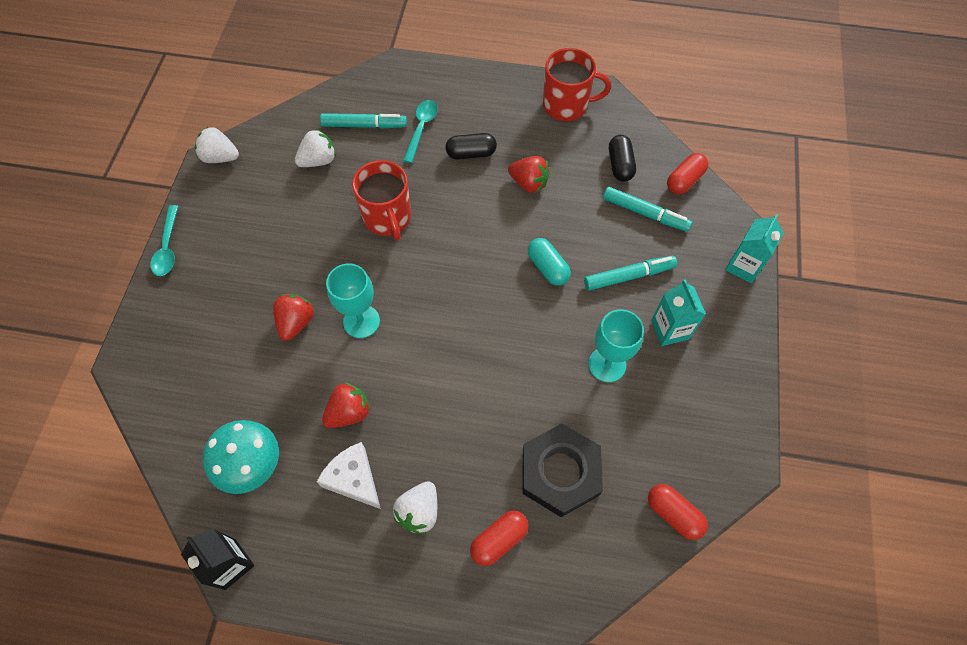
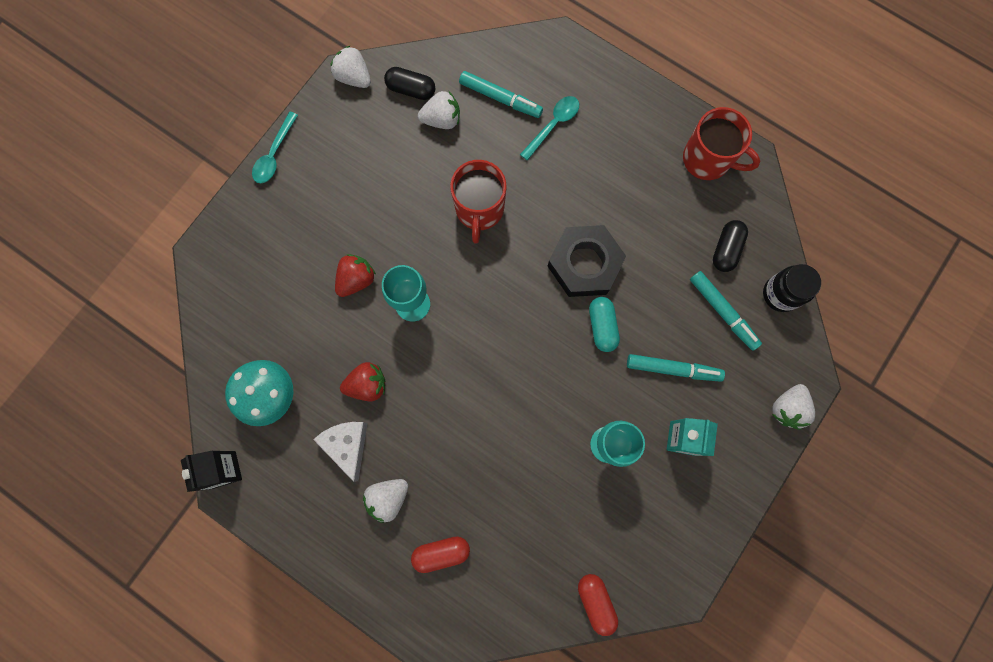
camera: 25 degrees right, 15 degrees up
black capsule [445,133,497,160] -> black capsule moved to [384,67,435,100]
red strawberry [508,156,550,193] -> none
black nut [522,424,603,517] -> black nut moved to [548,225,626,297]
red capsule [667,153,708,194] -> black jar [763,264,821,312]
turquoise carton [725,214,784,283] -> white strawberry [772,384,815,430]

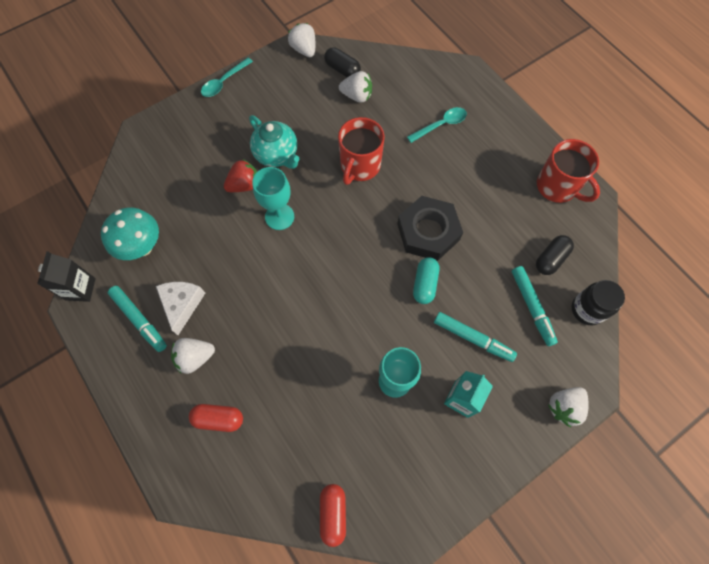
camera: 20 degrees right, 10 degrees down
red strawberry [340,362,385,401] -> none
turquoise marker [459,71,543,118] -> turquoise marker moved to [108,286,167,352]
none -> turquoise teapot [249,115,299,169]

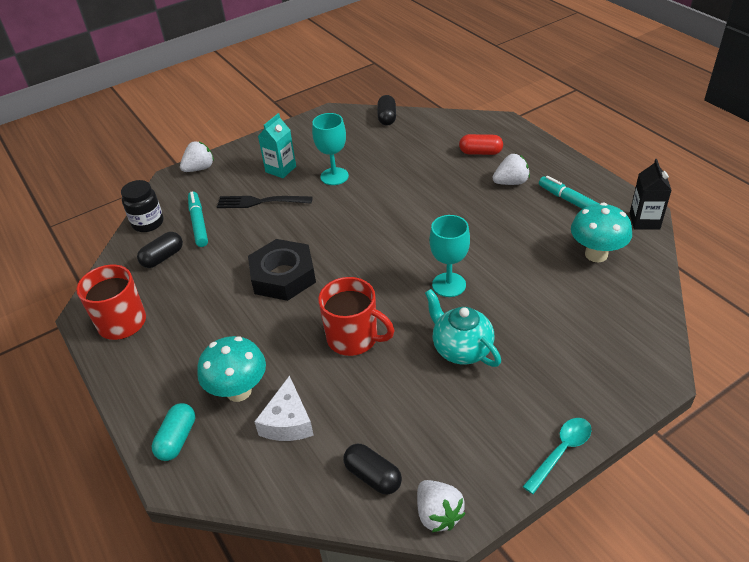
camera: 175 degrees left, 25 degrees down
white cheese [156,282,205,335] -> white cheese moved to [254,376,314,441]
red strawberry [224,159,257,192] -> none
red capsule [320,484,346,547] -> black capsule [378,95,396,126]
red mug [338,117,385,185] -> red mug turned 90 degrees clockwise [318,277,395,356]
white strawberry [339,71,372,103] -> none
turquoise spoon [407,107,467,143] -> turquoise mushroom [197,336,266,402]
turquoise capsule [413,257,439,304] -> turquoise capsule moved to [152,403,195,461]
turquoise marker [434,312,517,362] -> black fork [217,196,313,208]

